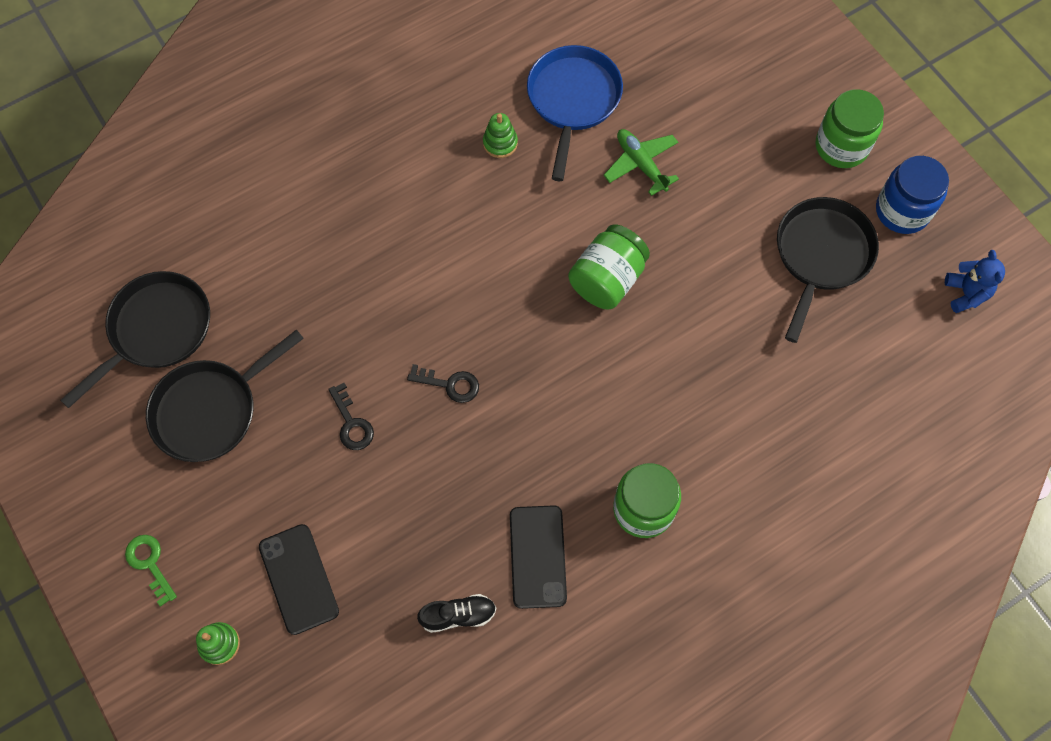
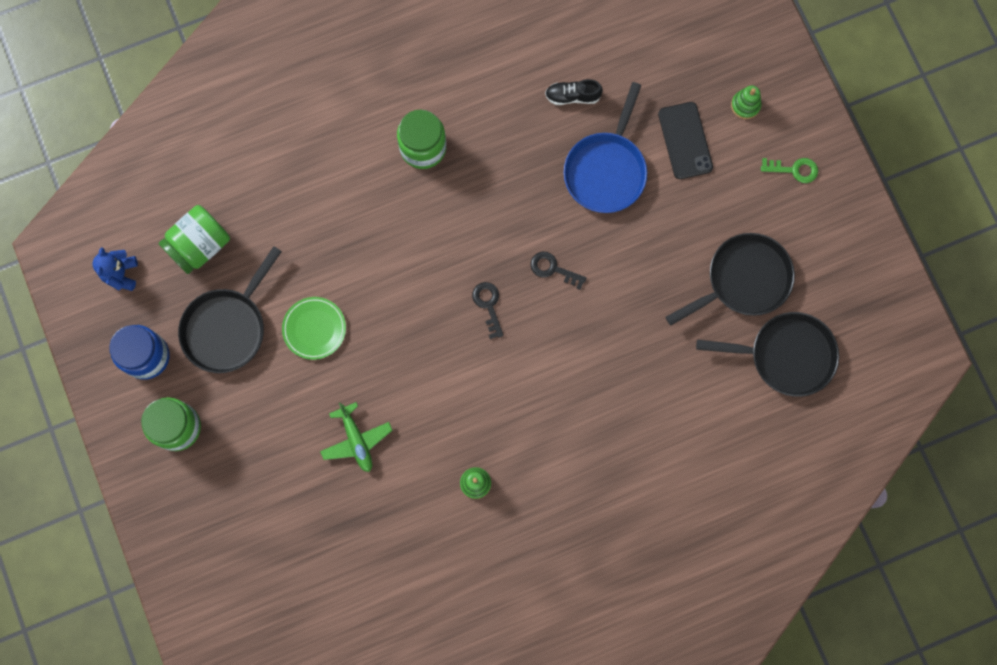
camera: 170 degrees left, 10 degrees up
black pan [60,271,210,408] -> black pan turned 135 degrees counterclockwise [696,312,839,397]
green key [125,535,177,607] -> green key turned 60 degrees counterclockwise [761,158,818,183]
black key [328,383,374,450] -> black key moved to [472,282,504,339]
black phone [510,505,567,609] -> none
blue pan [527,45,623,181] -> blue pan moved to [564,82,647,213]
green jar [568,224,650,309] -> green jar moved to [158,205,230,274]
none -> green plate [282,297,346,360]

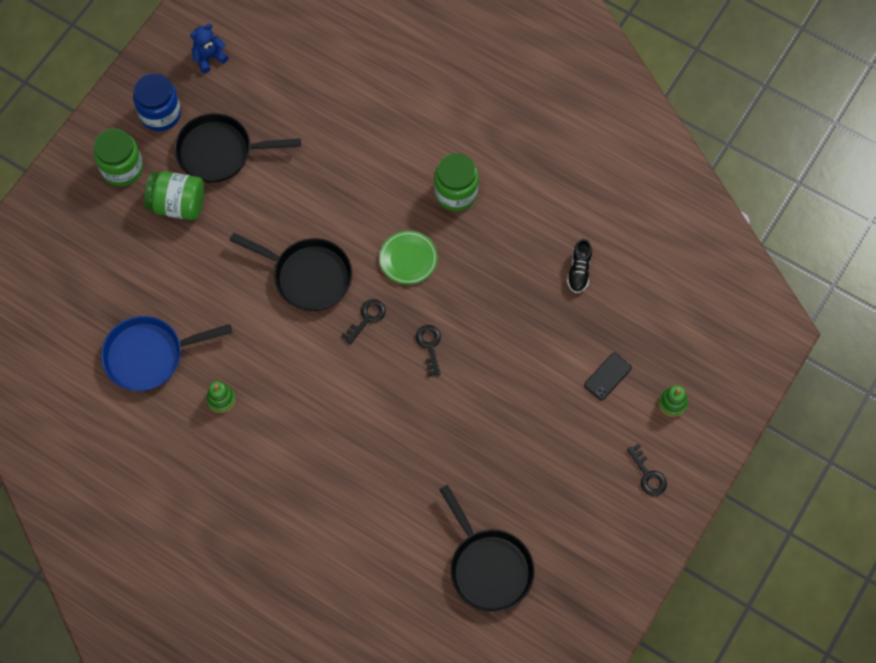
camera: 55 degrees right, 10 degrees down
green jar [158,205,230,274] -> green jar moved to [144,171,204,220]
green plate [282,297,346,360] -> green plate moved to [379,231,438,285]
green plane [320,402,393,472] -> none
black shoe [545,79,603,105] -> black shoe turned 135 degrees counterclockwise [567,239,592,293]
blue pan [564,82,647,213] -> blue pan moved to [101,316,232,391]
black phone [658,102,713,179] -> black phone [584,353,632,400], size x0.66
black pan [666,233,795,325] -> black pan moved to [229,233,352,311]
green key [761,158,818,183] -> black key [627,444,667,496]

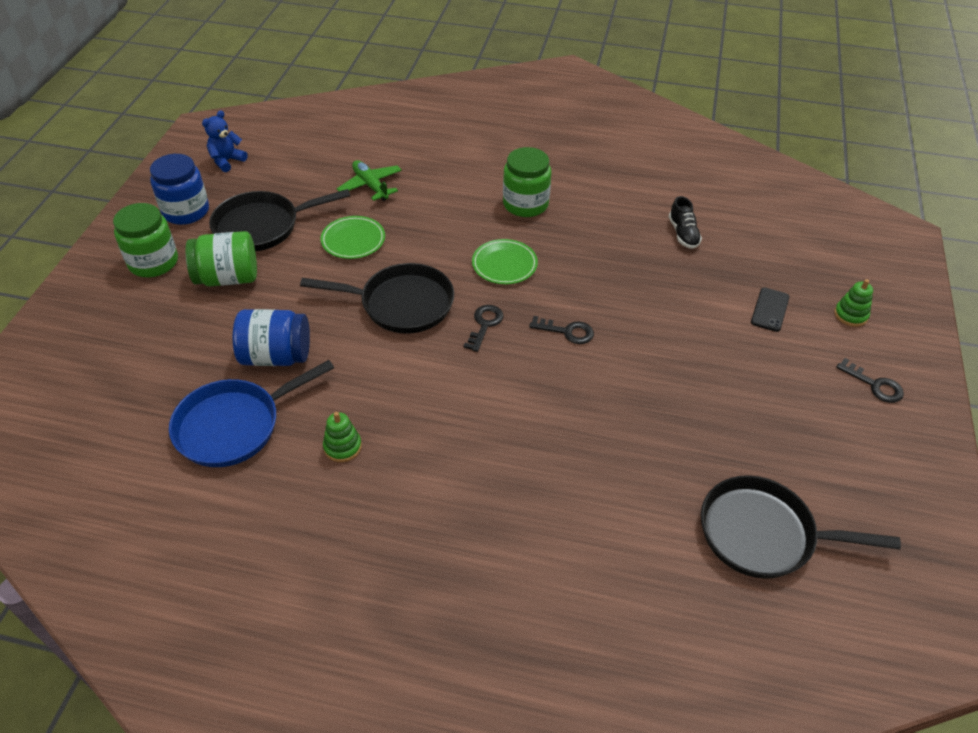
camera: 20 degrees left, 20 degrees down
black key [416,325,441,376] -> black key turned 135 degrees clockwise [529,316,594,344]
black pan [439,485,534,612] -> black pan turned 150 degrees clockwise [701,475,901,579]
none -> blue jar [233,309,310,366]
none -> green plate [320,216,385,259]
none -> green plane [337,160,402,201]

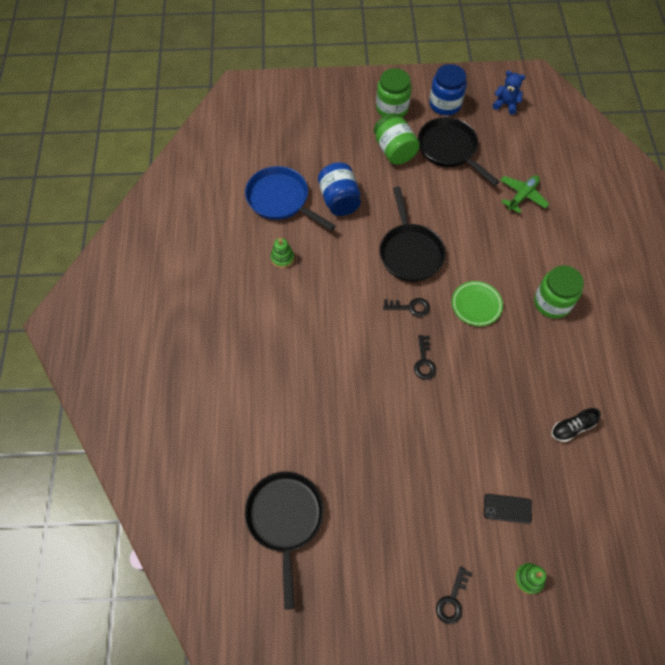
camera: 75 degrees right, 15 degrees up
green plate [320,216,385,259] -> none

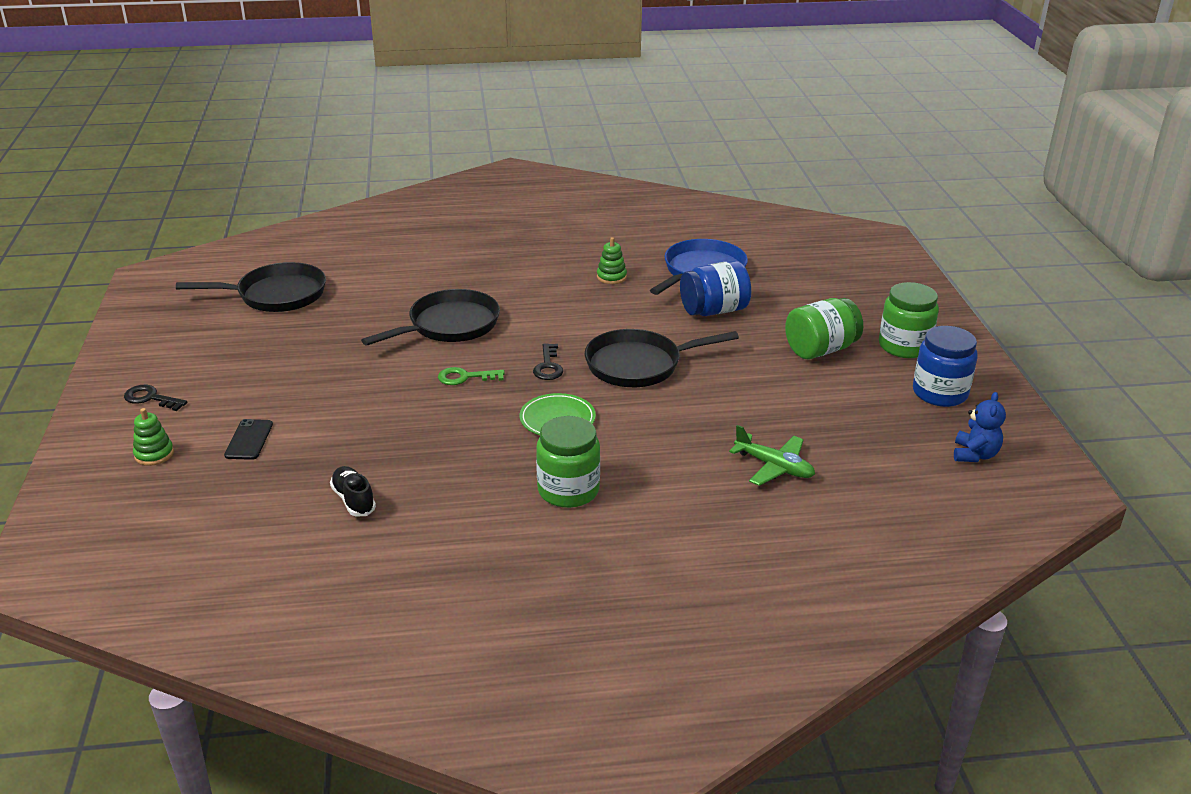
camera: 85 degrees right, 30 degrees down
black key [414,335,436,380] -> green key [438,367,505,385]
black pan [418,117,499,186] -> black pan moved to [361,289,500,346]

